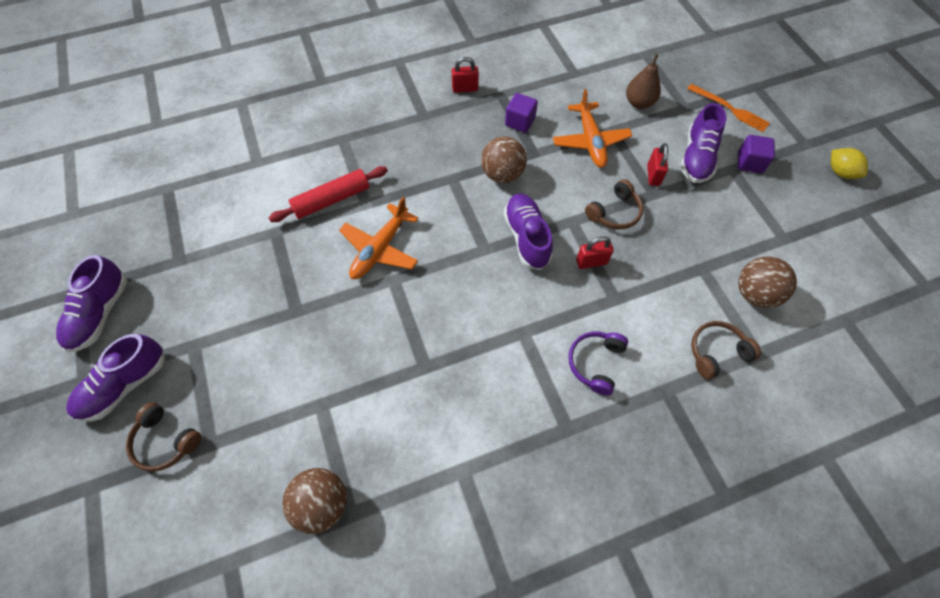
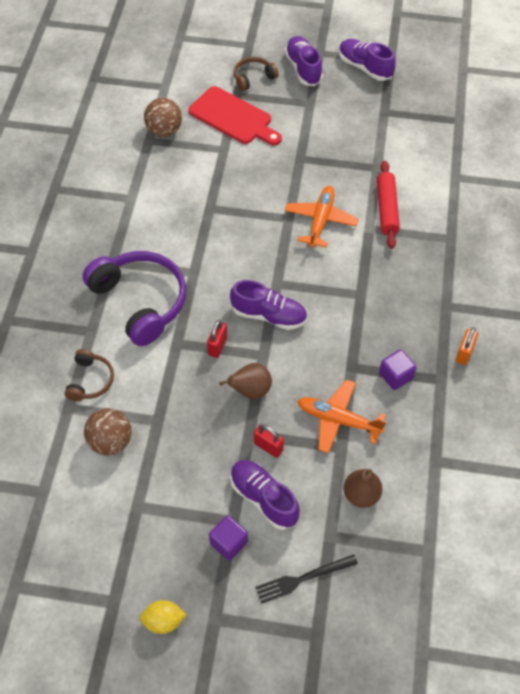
camera: 120 degrees right, 5 degrees down
orange plane [339,197,419,279] -> orange plane turned 45 degrees clockwise [285,186,359,248]
red padlock [452,57,479,93] -> orange padlock [456,327,478,365]
brown ball [481,136,527,183] -> none
purple headphones [568,332,628,395] -> purple headphones [83,251,186,346], size x2.01
brown headphones [585,179,643,230] -> brown pear [219,363,272,399]
orange fork [687,84,770,132] -> black fork [255,554,358,604]
none -> red cutting board [188,86,282,145]

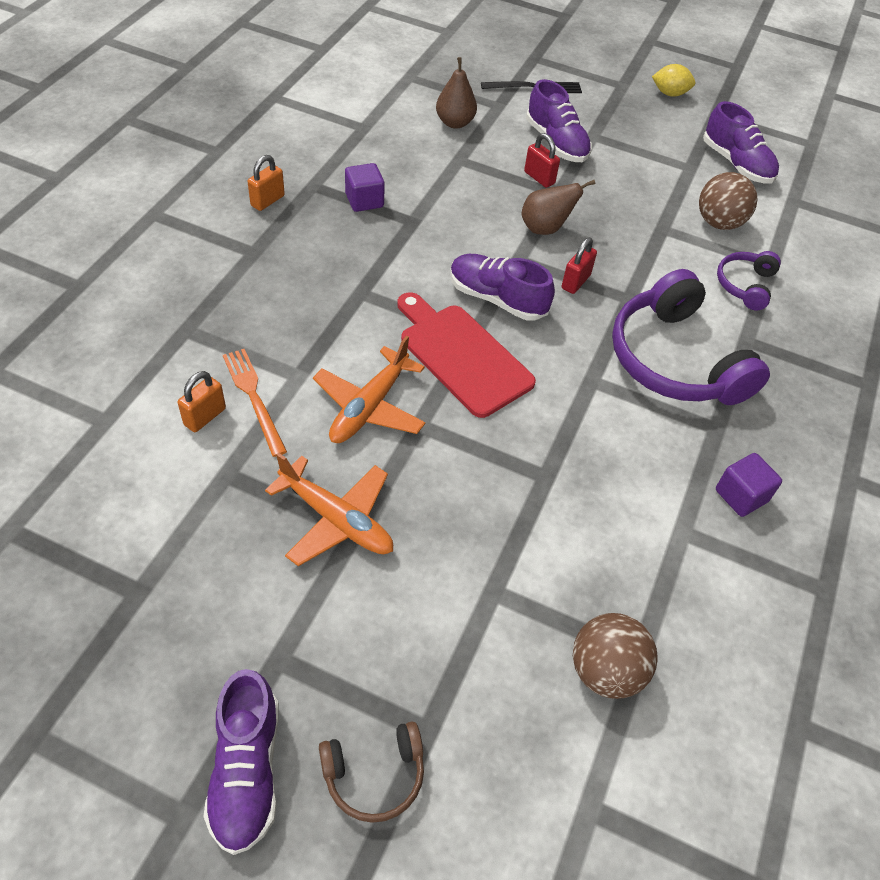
camera: 170 degrees left, 5 degrees down
brown headphones [64,349,114,401] -> purple headphones [717,251,781,310]
red cutting board [188,86,282,145] -> red cutting board moved to [397,292,536,418]
purple cube [209,515,248,560] -> purple cube moved to [716,453,782,517]
orange plane [297,379,387,453] -> orange plane moved to [265,452,393,566]
purple shoe [339,39,396,81] -> purple shoe moved to [703,101,779,184]
red rolling pin [377,161,400,249] -> orange fork [223,349,287,457]
none -> orange padlock [178,371,226,432]

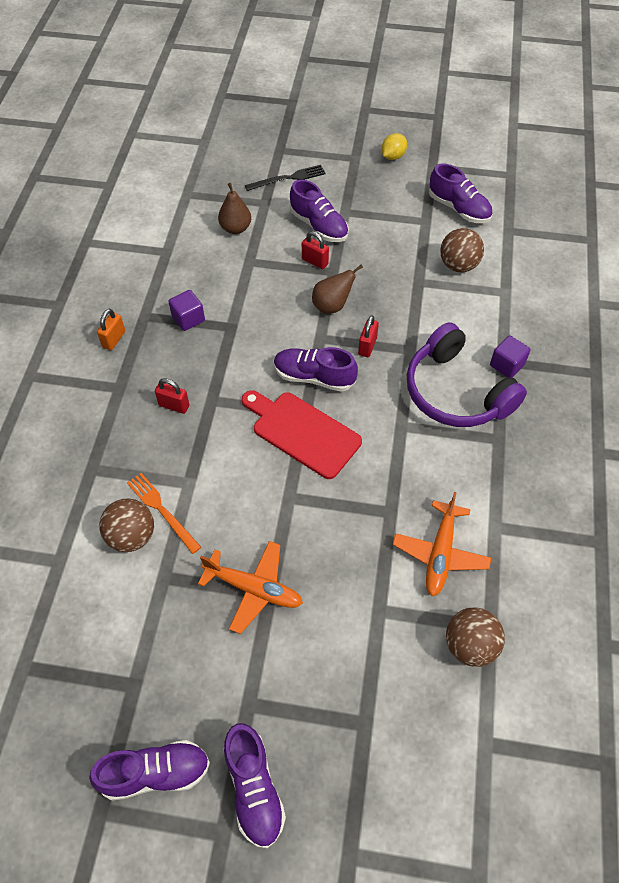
camera: 10 degrees left, 5 degrees up
orange padlock [178,371,226,432] -> brown ball [99,498,154,552]
orange plane [313,336,426,443] -> orange plane moved to [392,492,491,596]
brown headphones [319,721,424,823] -> none
yellow lemon [652,64,695,97] -> yellow lemon turned 45 degrees counterclockwise [381,133,407,160]
purple cube [716,453,782,517] -> purple cube moved to [490,336,530,378]
purple headphones [717,251,781,310] -> none
none -> purple shoe [89,740,210,801]
none -> red padlock [155,378,189,414]

